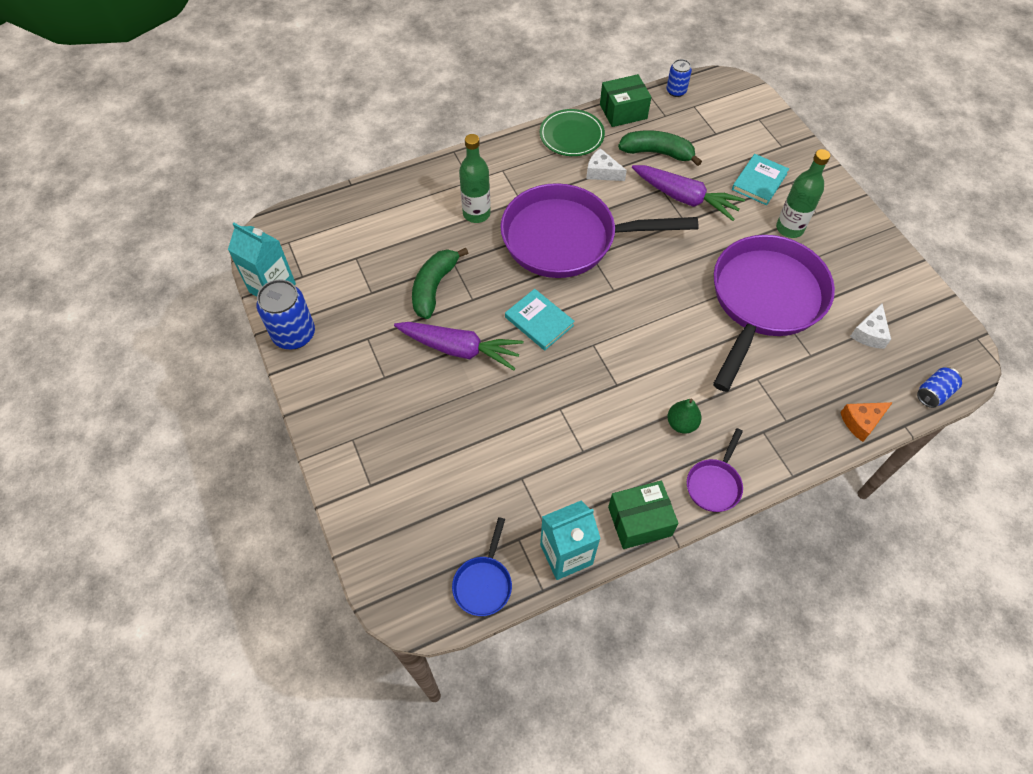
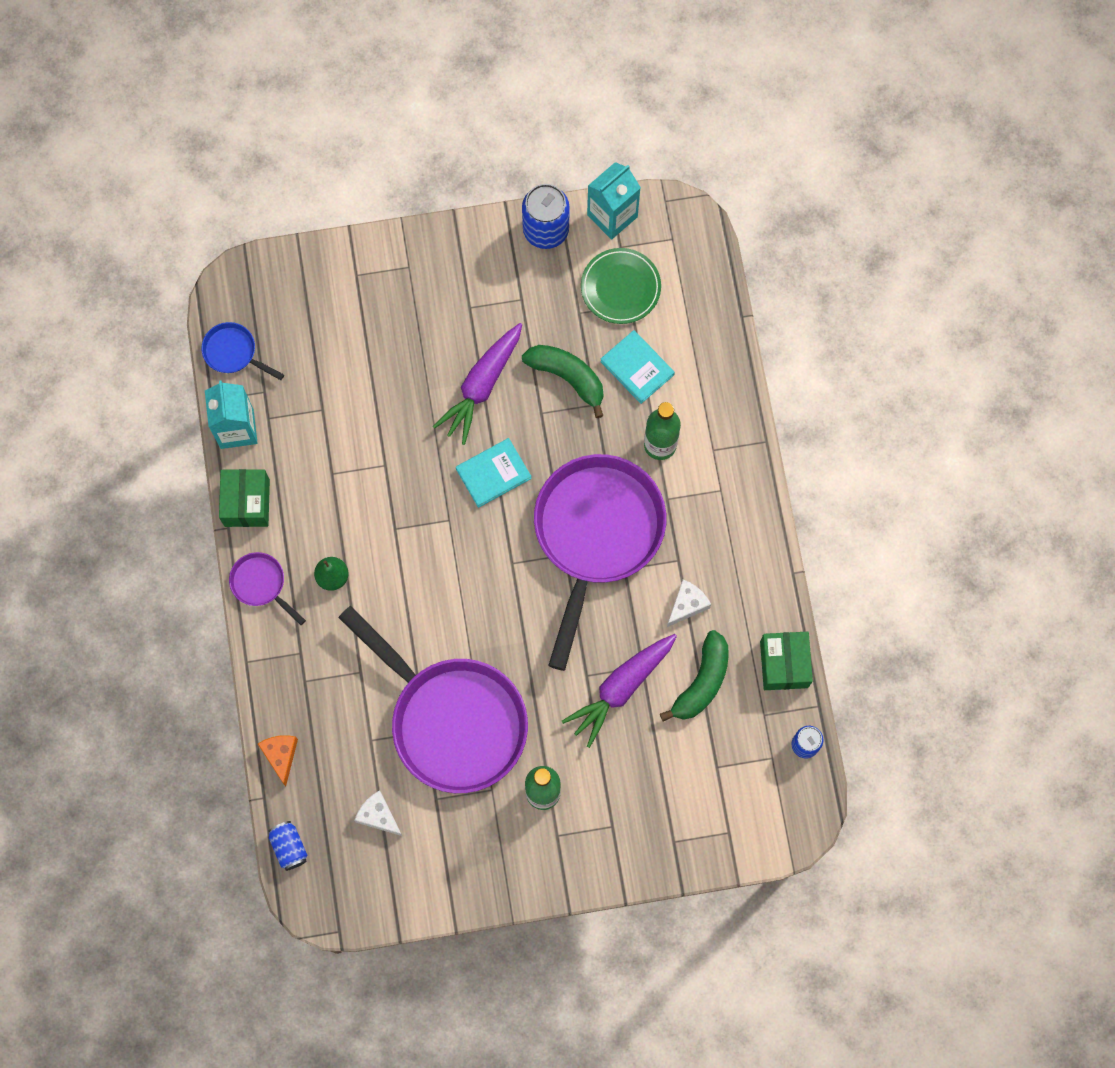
camera: 105 degrees right, 15 degrees up
green plate [540,109,605,156] -> green plate moved to [581,248,661,324]
turquoise book [732,154,789,205] -> turquoise book moved to [600,330,675,404]

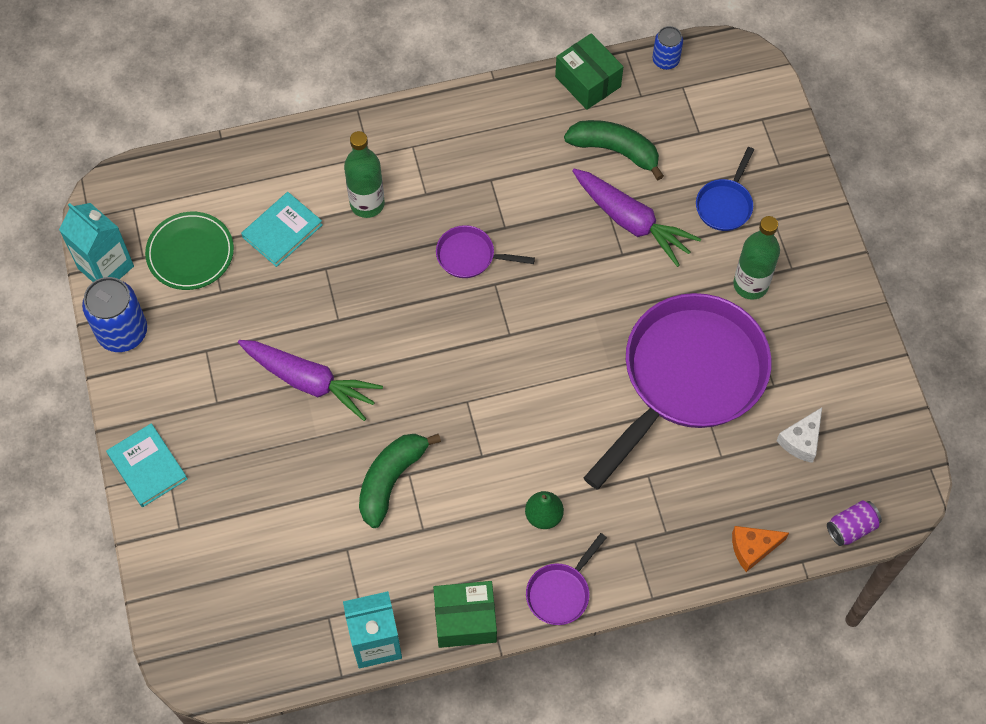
camera: 95 degrees left, 10 degrees down
blue pan [201,322,284,380] -> blue pan moved to [696,147,754,231]
blue can [268,821,308,871] -> purple can [827,501,882,546]
turquoise book [456,438,532,508] -> turquoise book moved to [106,423,188,507]
green banana [522,345,603,418] -> green banana moved to [359,434,441,528]
purple pan [534,454,666,671] -> purple pan [436,225,535,278], size x0.41
white cheese [667,580,711,627] -> none
green box [760,632,813,690] -> green box turned 60 degrees clockwise [555,33,623,110]

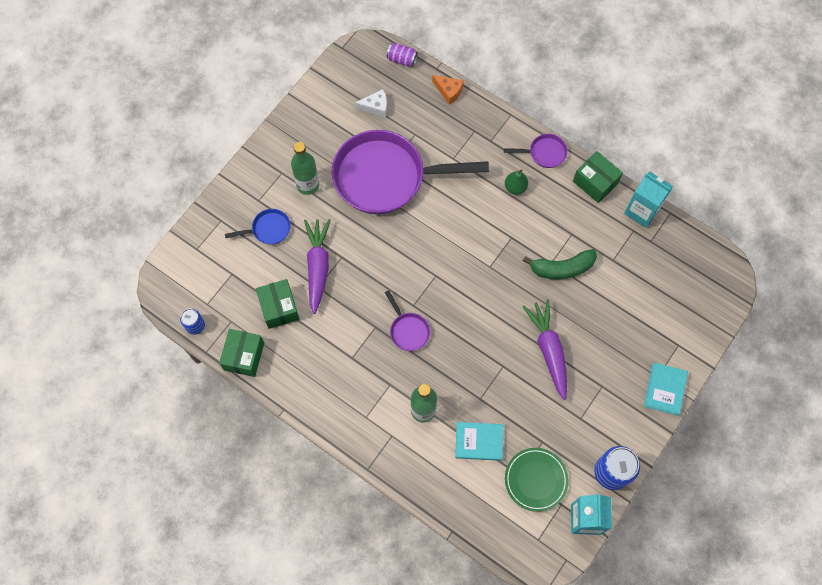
camera: 130 degrees left, 5 degrees up
green banana [564,120,664,180] -> green box [256,279,299,329]

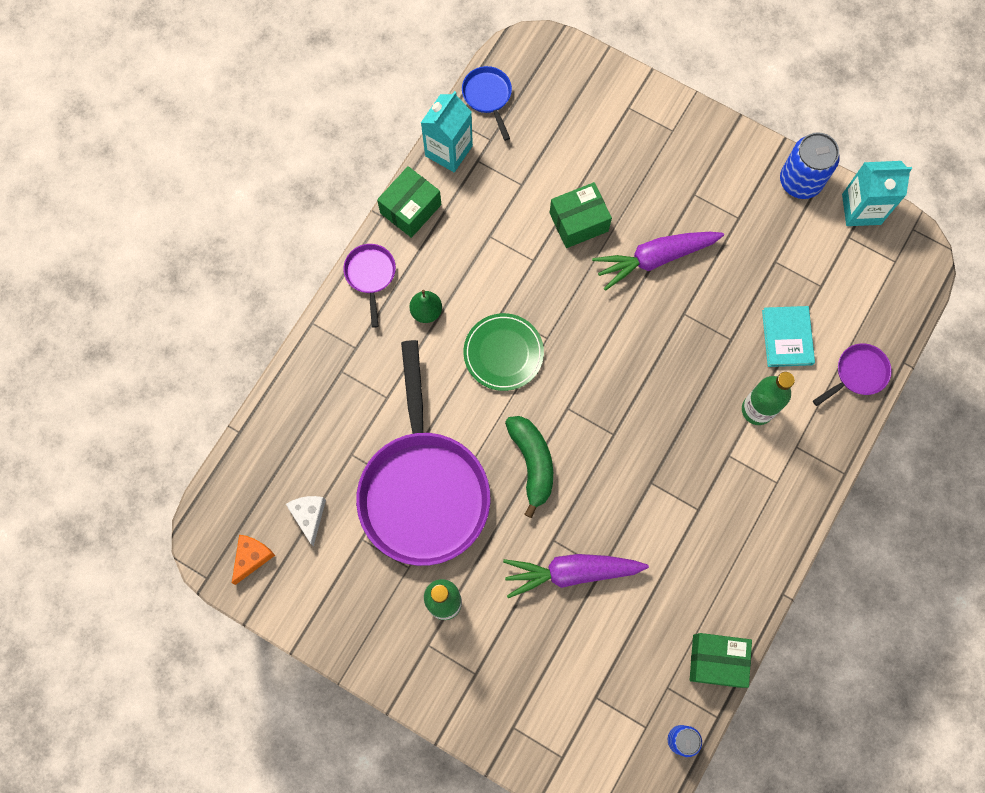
camera: 95 degrees left, 5 degrees up
blue pan [225,209,291,245] -> blue pan moved to [462,66,512,141]
green box [256,279,299,329] -> green box moved to [550,182,612,248]
purple pan [385,290,430,351] -> purple pan moved to [813,343,892,406]
purple can [387,43,418,67] -> none
orange cheese [432,75,464,105] -> orange cheese moved to [232,535,275,585]
green plate [505,448,569,512] -> green plate moved to [463,313,544,391]
green banana [523,249,597,279] -> green banana moved to [505,416,553,518]
turquoise book [644,362,688,416] -> none

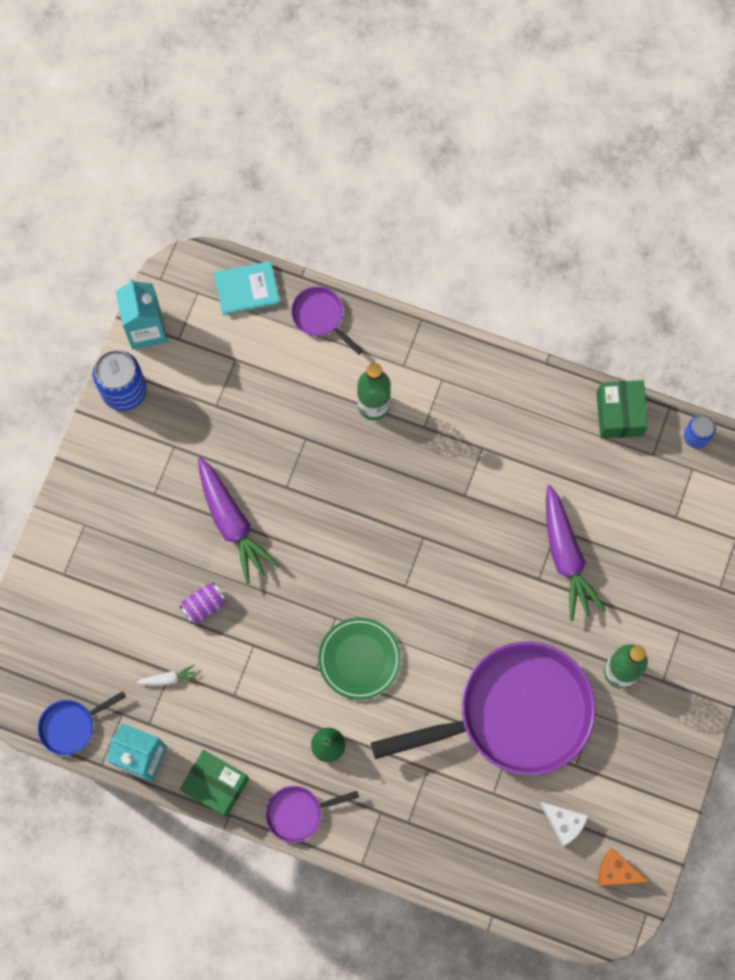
camera: 100 degrees left, 0 degrees up
white cheese [286,496,326,546] -> white cheese turned 120 degrees counterclockwise [540,802,588,847]
green banana [505,416,553,518] -> none
green box [550,182,612,248] -> purple can [180,582,226,624]
turquoise book [762,306,815,367] -> turquoise book moved to [214,261,280,316]
none -> white carrot [137,665,197,685]

